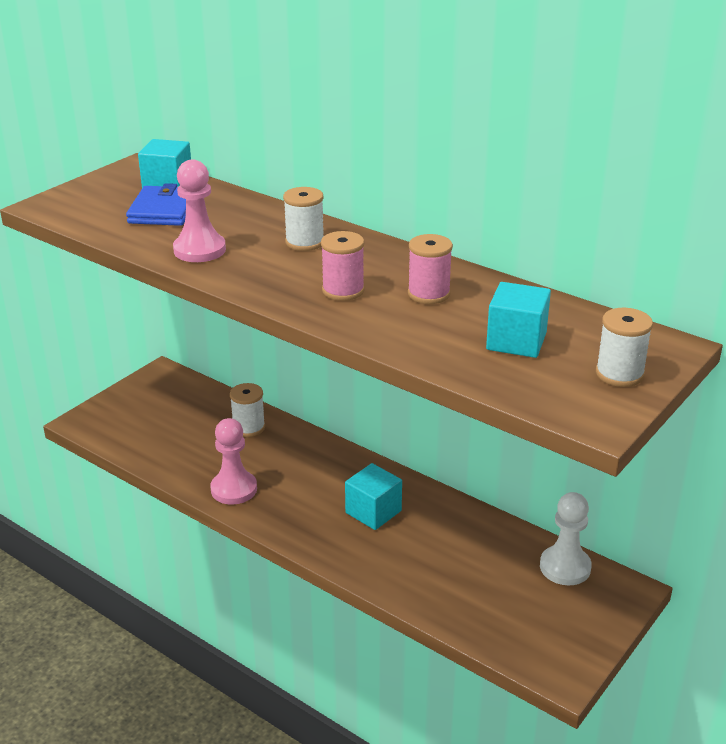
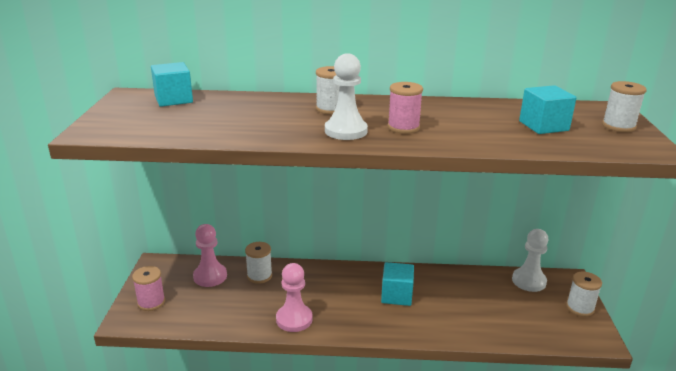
camera: 35 degrees left, 5 degrees down
blue wallet [126,183,186,226] -> none
pink pawn [173,159,226,262] -> pink pawn moved to [193,224,227,287]
pink spool [408,234,453,304] -> pink spool moved to [132,266,165,311]
none -> white pawn [325,53,368,140]
none -> white spool [566,272,602,317]

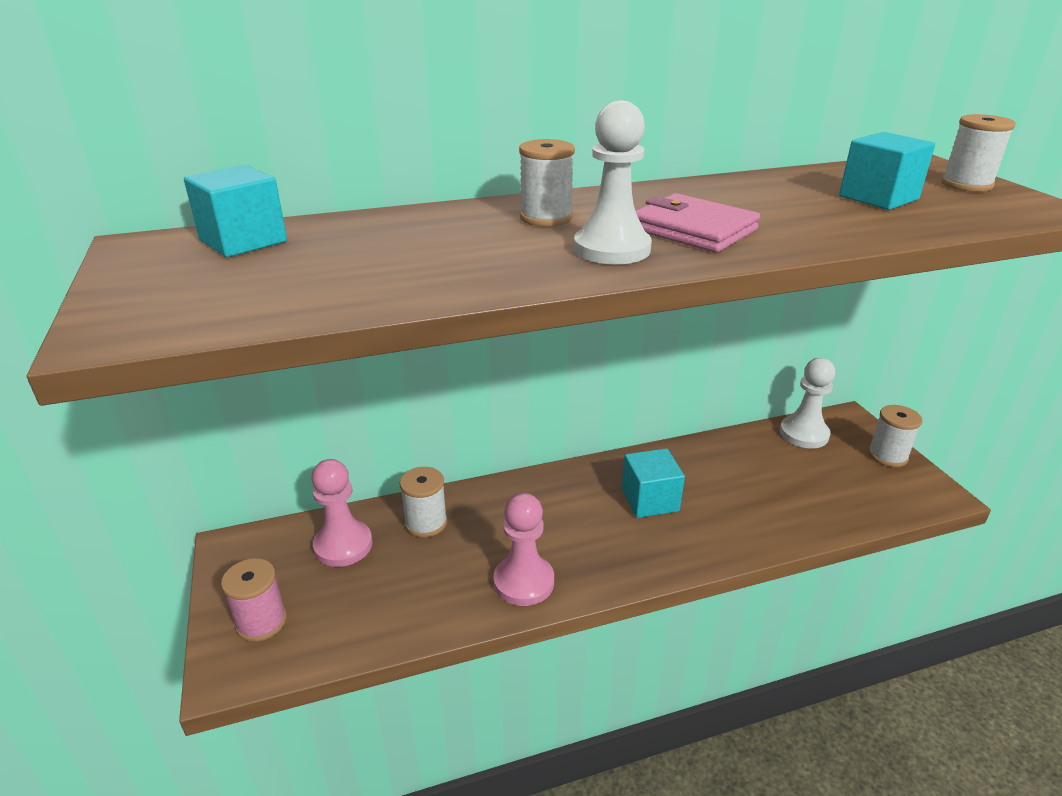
camera: 20 degrees left, 5 degrees up
pink spool [388,82,423,134] -> pink wallet [636,193,760,252]

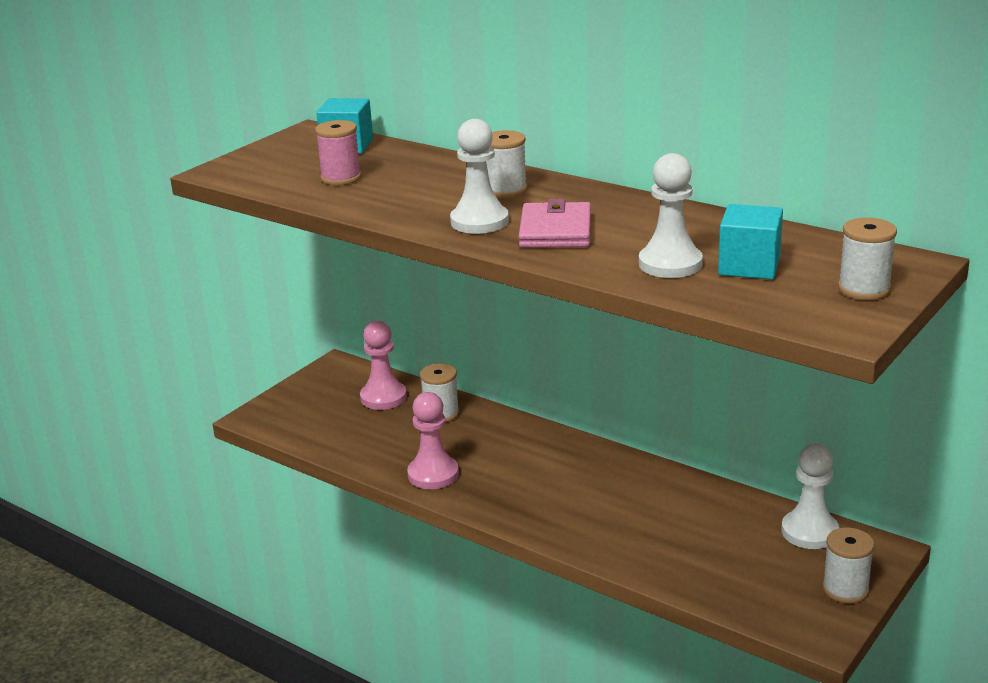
camera: 55 degrees right, 5 degrees down
pink spool [221,558,287,642] -> pink spool moved to [315,120,361,185]
turquoise cube [622,448,685,518] -> none
none -> white pawn [639,153,703,278]

